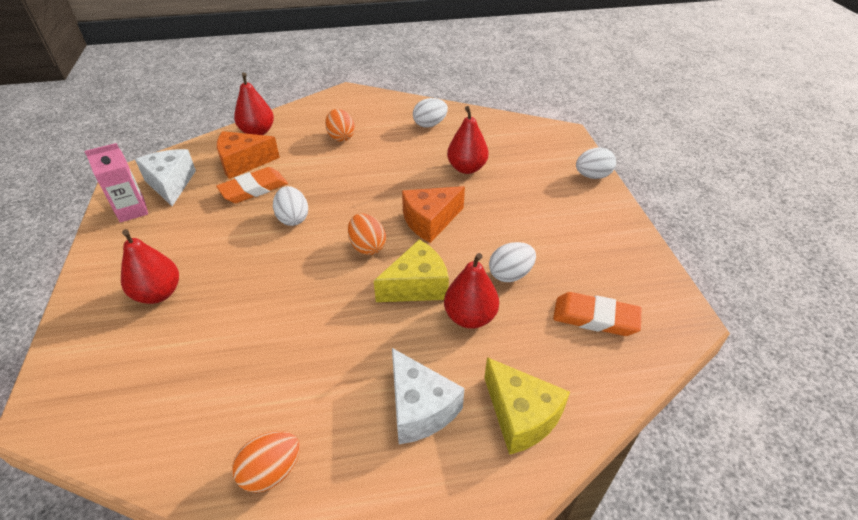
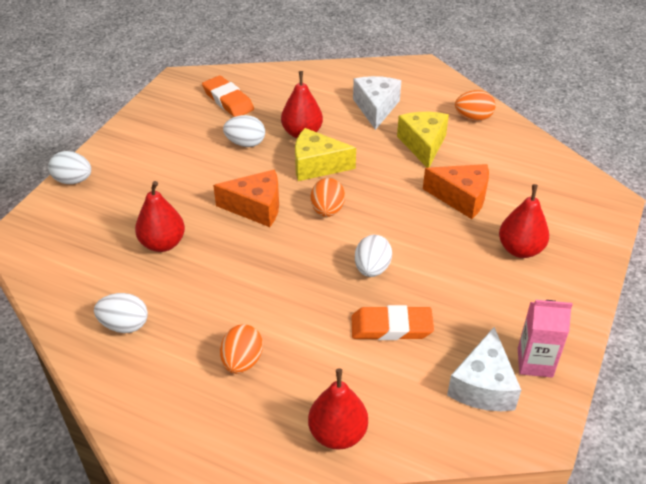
camera: 145 degrees left, 0 degrees up
orange cheese [217,131,280,179] -> orange cheese moved to [423,164,489,219]
yellow cheese [484,357,570,455] -> yellow cheese moved to [397,112,449,168]

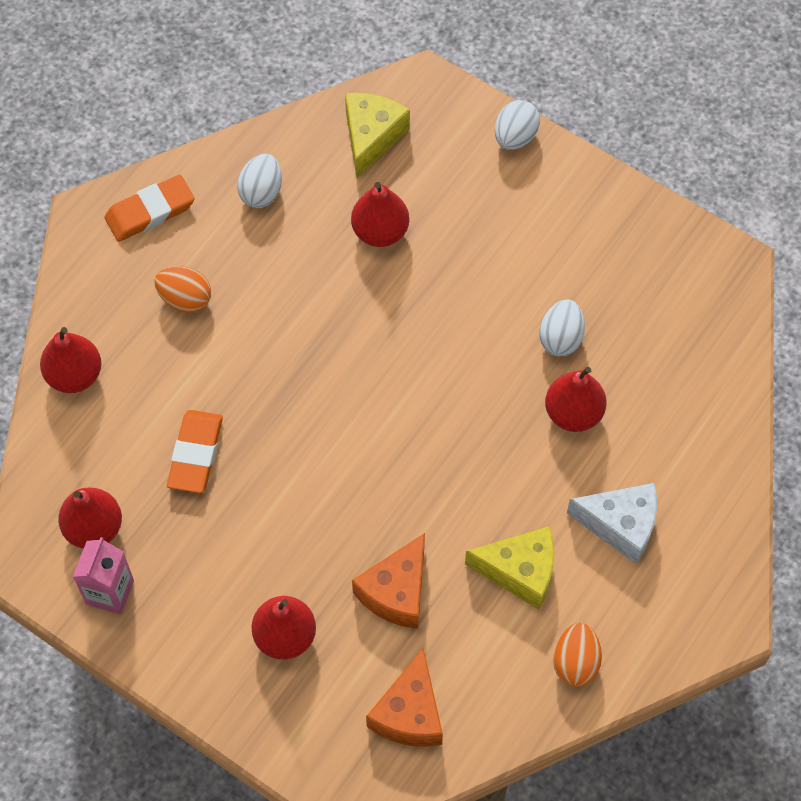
camera: 100 degrees right, 20 degrees up
orange eraser [202,75,254,117] -> orange eraser moved to [105,175,195,242]
orange cheese [213,169,279,227] -> orange cheese moved to [366,648,443,747]
yellow cheese [295,128,356,181] -> yellow cheese moved to [345,93,410,178]
orange egg [311,178,345,217] -> none
white egg [355,235,392,277] -> none
white cheese [447,327,521,411] -> red pear [58,488,122,549]

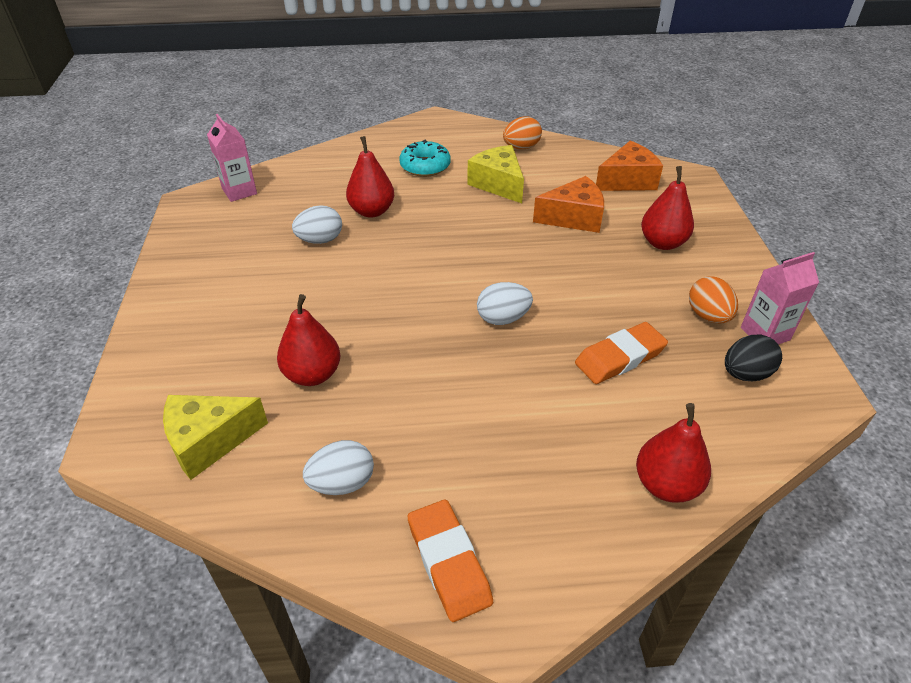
camera: 130 degrees left, 20 degrees down
red pear [58,488,122,549] -> black egg [725,335,782,381]
orange eraser [105,175,195,242] -> orange eraser turned 45 degrees clockwise [408,500,493,622]
orange egg [154,266,211,313] -> orange egg moved to [689,276,738,324]
white egg [495,100,540,150] -> white egg moved to [477,282,533,325]
white cheese [567,483,657,564] -> turquoise donut [400,140,451,177]
none -> pink carton [207,114,257,202]

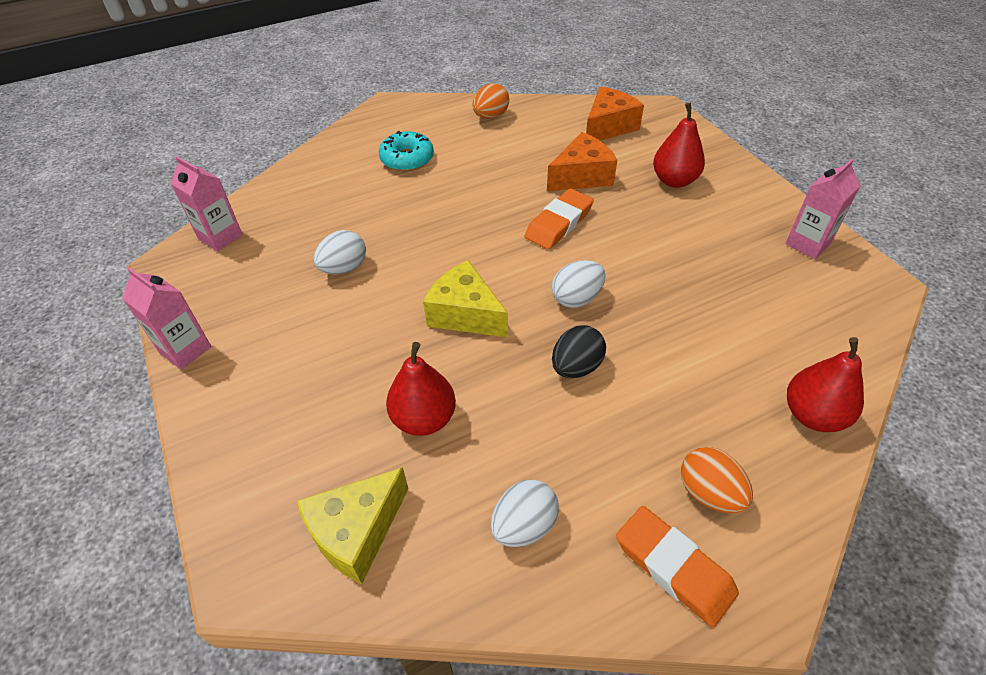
camera: 20 degrees left, 5 degrees up
red pear [346,136,394,218] -> none
yellow cheese [467,145,524,203] -> yellow cheese moved to [423,260,508,338]
orange eraser [575,322,668,384] -> orange eraser moved to [525,188,594,250]
orange egg [689,276,738,324] -> orange egg moved to [681,447,753,513]
black egg [725,335,782,381] -> black egg moved to [552,325,606,378]
none -> pink carton [122,268,211,370]

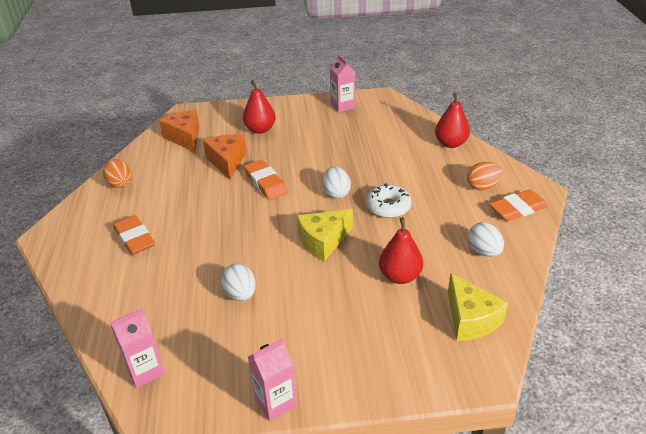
camera: 70 degrees left, 10 degrees down
turquoise donut [379,131,434,171] -> orange eraser [113,215,155,255]
black egg [552,325,606,378] -> white donut [366,183,411,218]

